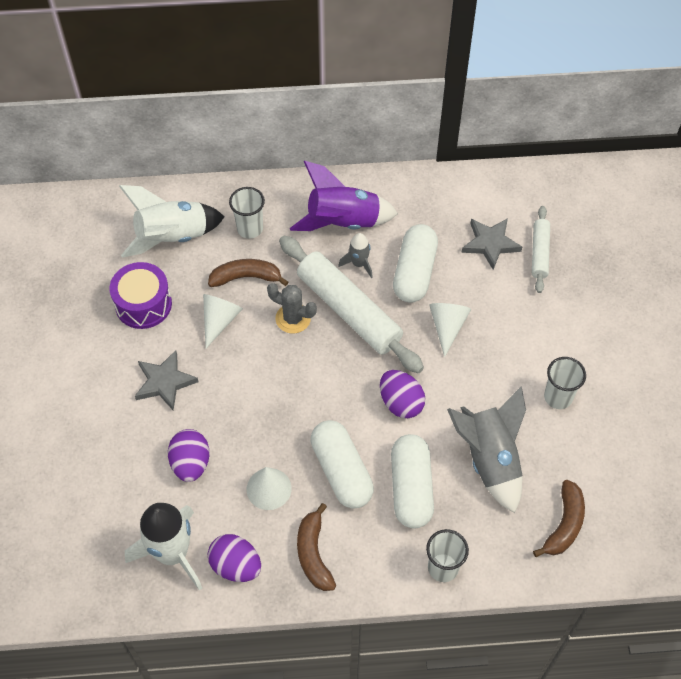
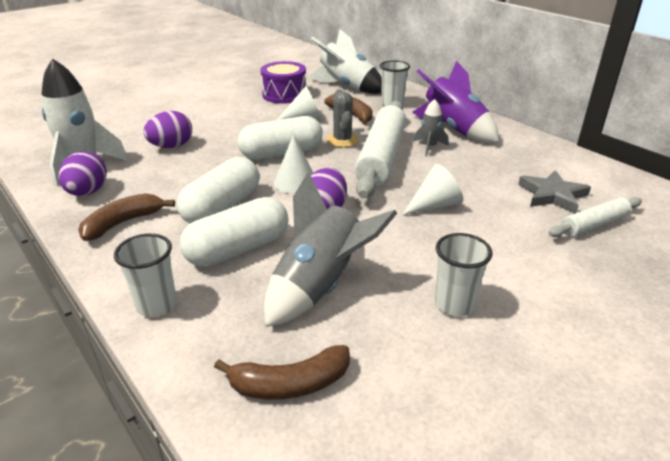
camera: 55 degrees right, 25 degrees down
grey star [135,350,198,410] -> none
white cone [247,467,292,510] -> white cone moved to [274,134,313,194]
white capsule [393,224,438,303] -> white capsule moved to [238,116,323,160]

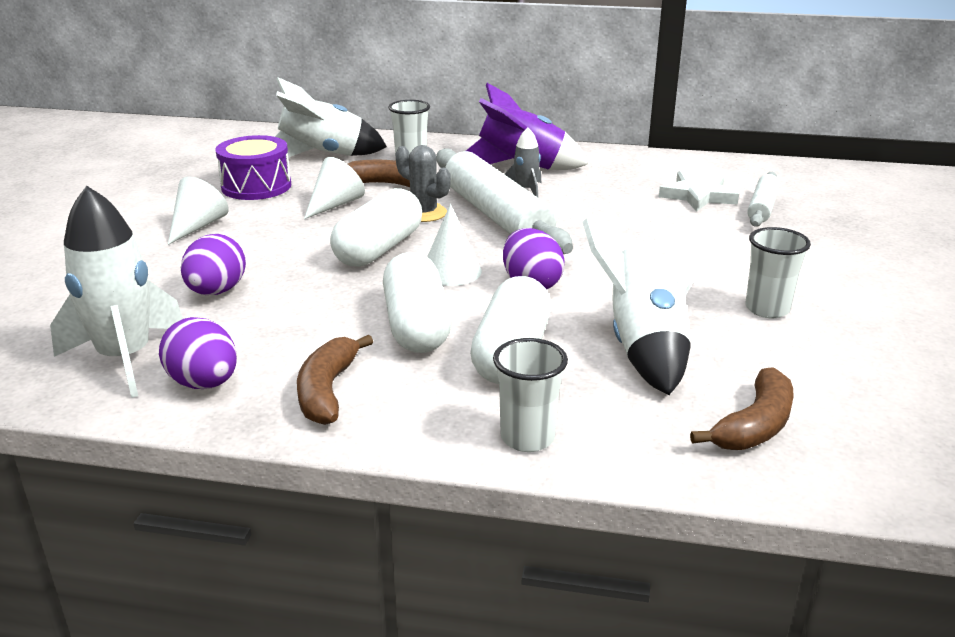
camera: 40 degrees left, 5 degrees down
grey rocket [264,171,397,327] -> white rocket [582,218,708,395]
white cone [402,164,463,215] -> white cone moved to [168,177,229,245]
grey star [518,170,591,213] -> white star [659,171,739,212]

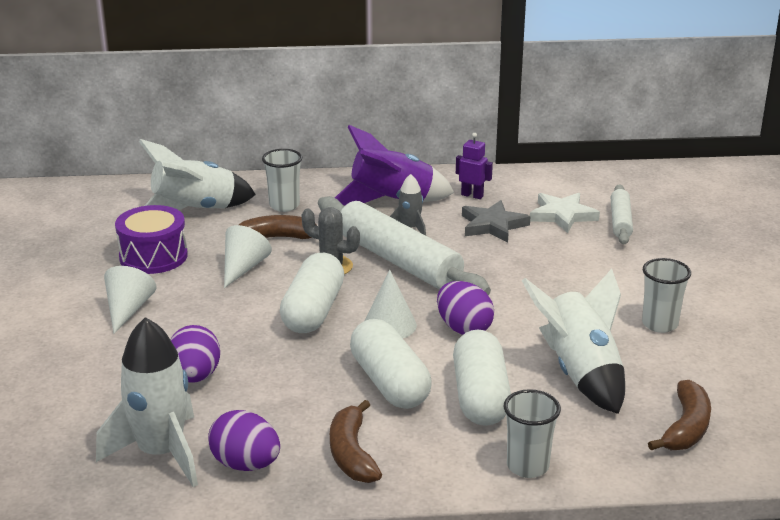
camera: 15 degrees left, 0 degrees up
none -> purple robot [456,133,493,199]
none -> grey star [462,200,531,242]

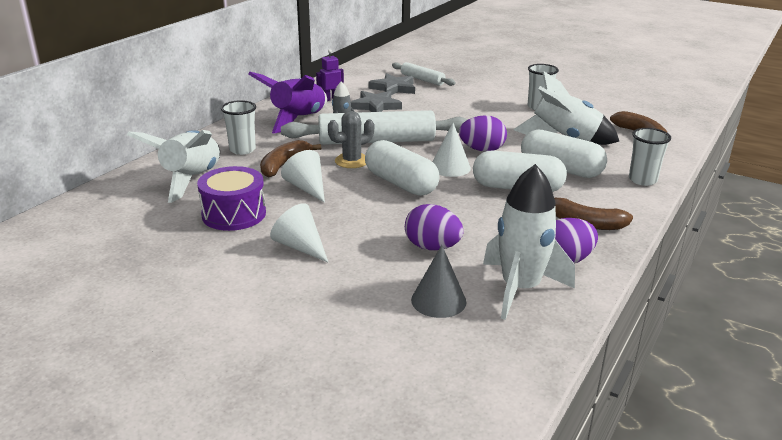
camera: 55 degrees left, 0 degrees up
white star [530,193,600,233] -> grey star [368,73,415,95]
none -> grey cone [411,245,466,318]

